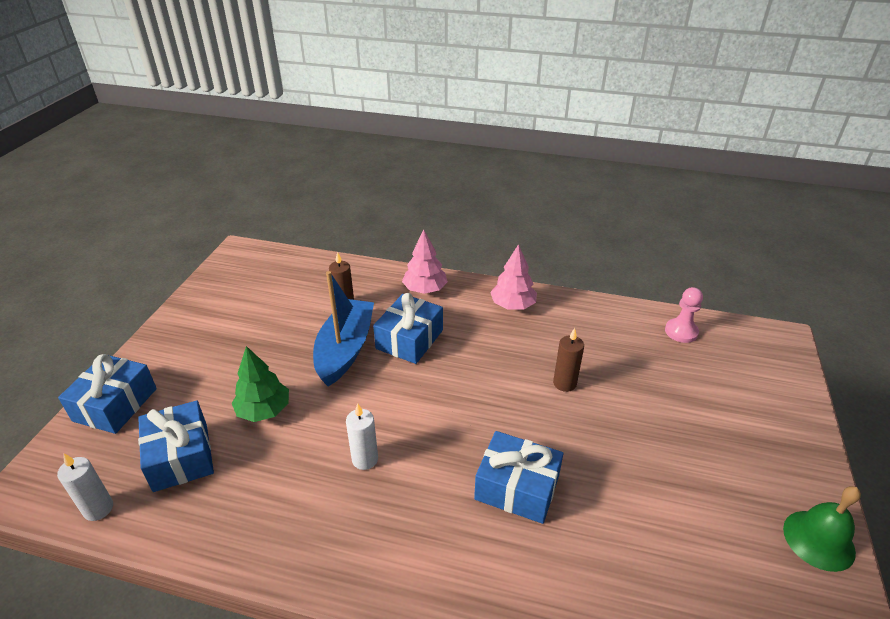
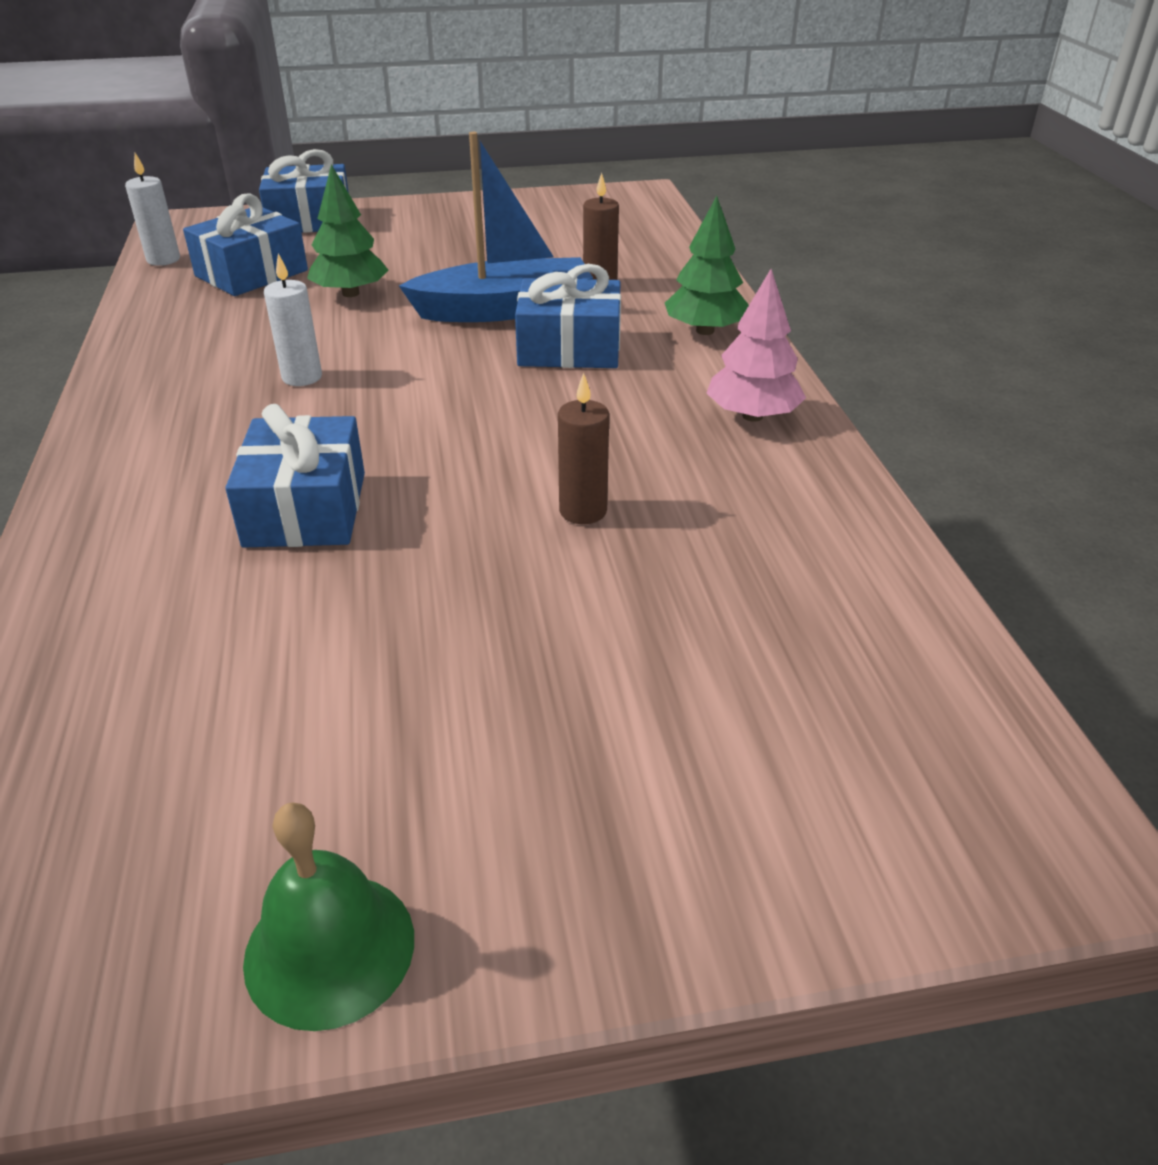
camera: 65 degrees right, 0 degrees up
pink tree [402,229,448,294] -> green tree [665,196,749,335]
pink pawn [665,287,703,343] -> none

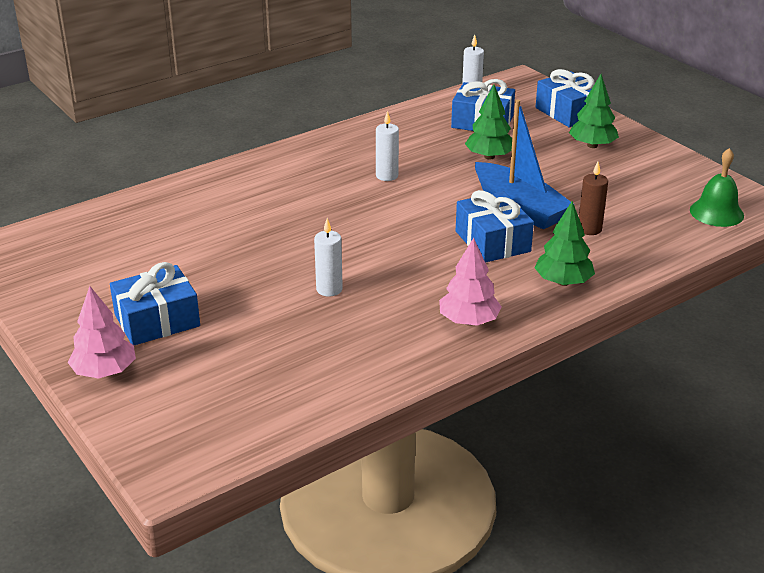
camera: 65 degrees right, 5 degrees down
blue gift [225,404,365,548] -> blue gift moved to [110,262,200,345]
green bell [243,802,414,1031] -> green bell moved to [690,148,744,227]
brown candle [558,373,609,524] -> white candle [314,218,343,297]
none -> pink tree [68,286,136,378]
none -> green tree [569,74,619,148]

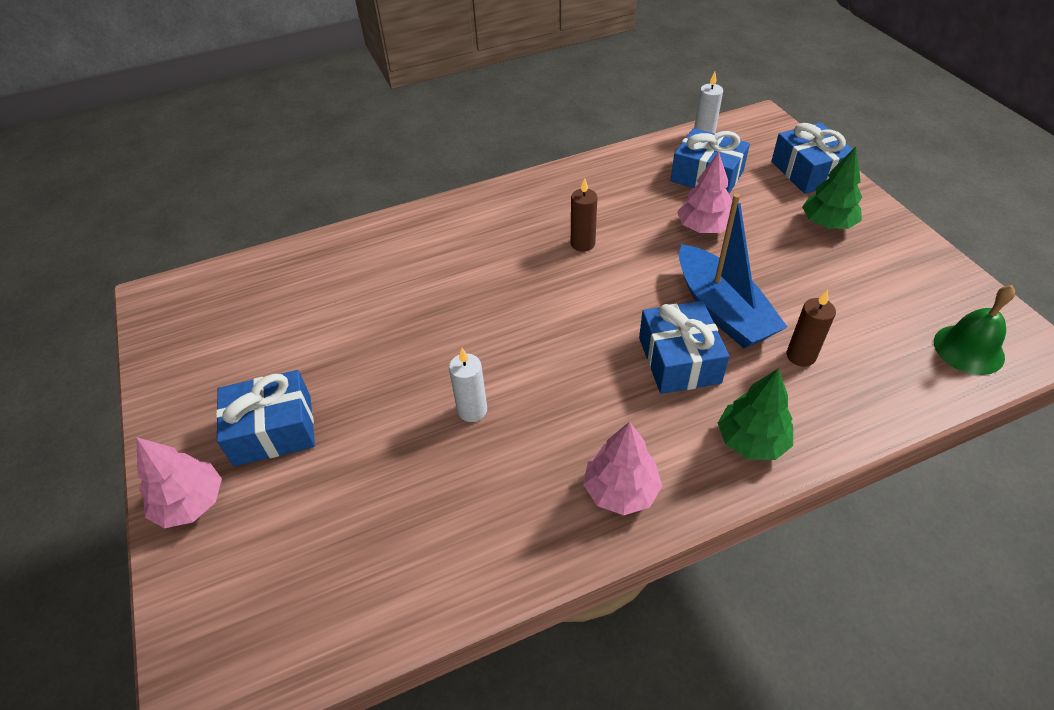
camera: 15 degrees right, 15 degrees up
white candle [376,111,399,181] -> brown candle [571,178,597,252]
green tree [465,85,512,160] -> pink tree [677,152,732,233]

